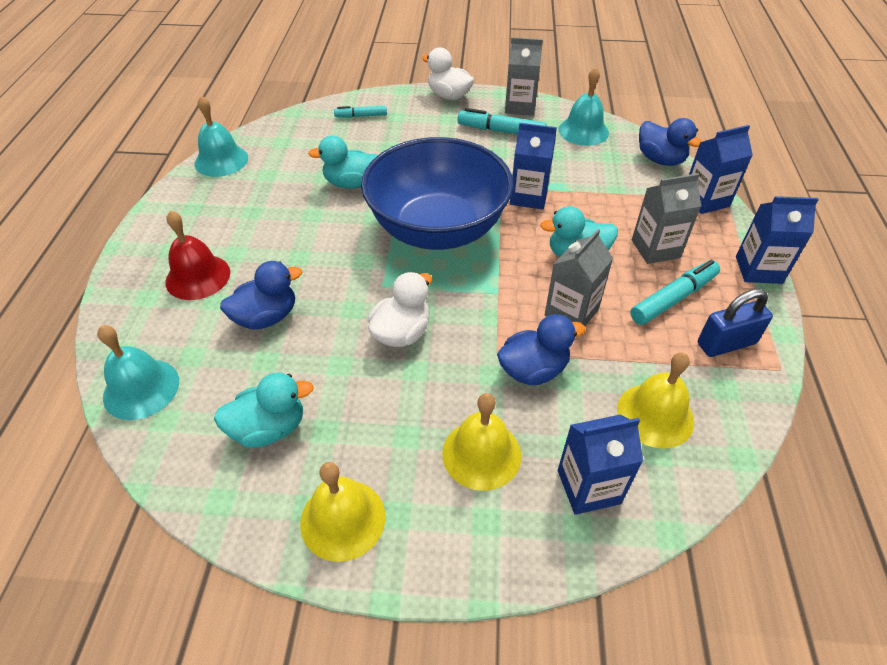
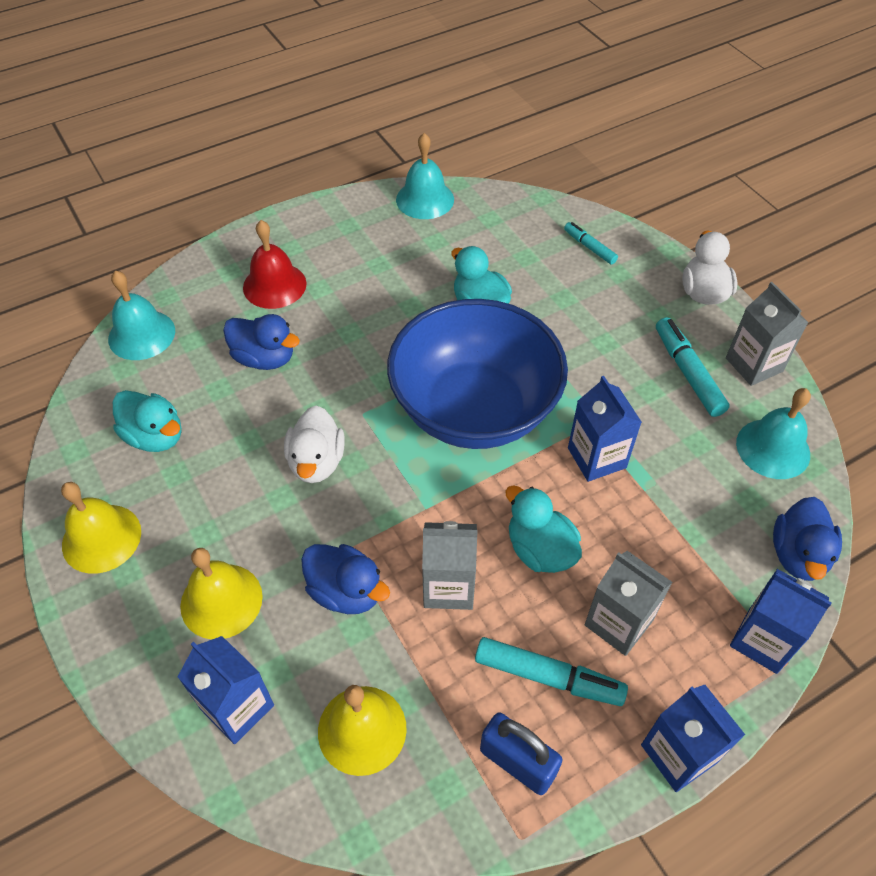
camera: 55 degrees right, 5 degrees up
white duck [368,272,432,347] -> white duck turned 90 degrees clockwise [284,406,345,483]

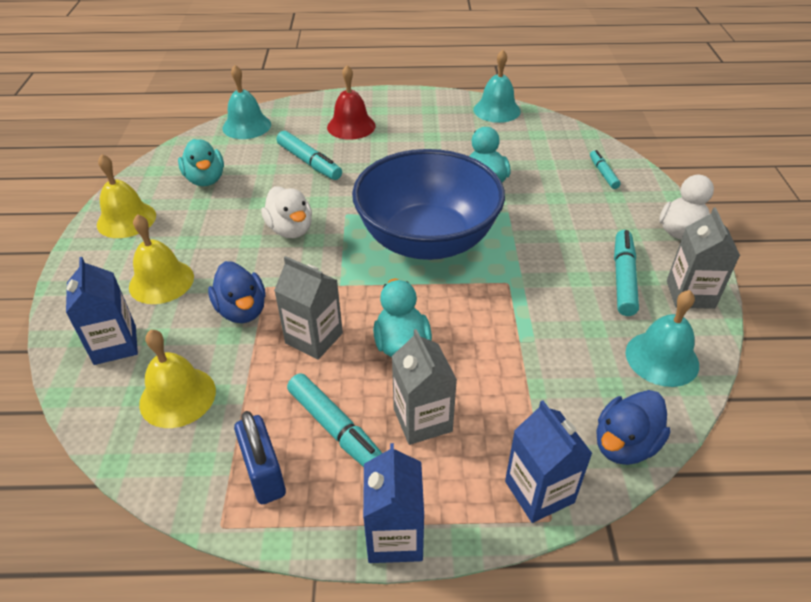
camera: 30 degrees right, 10 degrees down
blue duck [223,314,300,370] -> turquoise marker [277,131,342,180]
white duck [284,406,345,483] -> white duck turned 60 degrees counterclockwise [261,186,312,238]
blue carton [568,376,642,482] -> none

